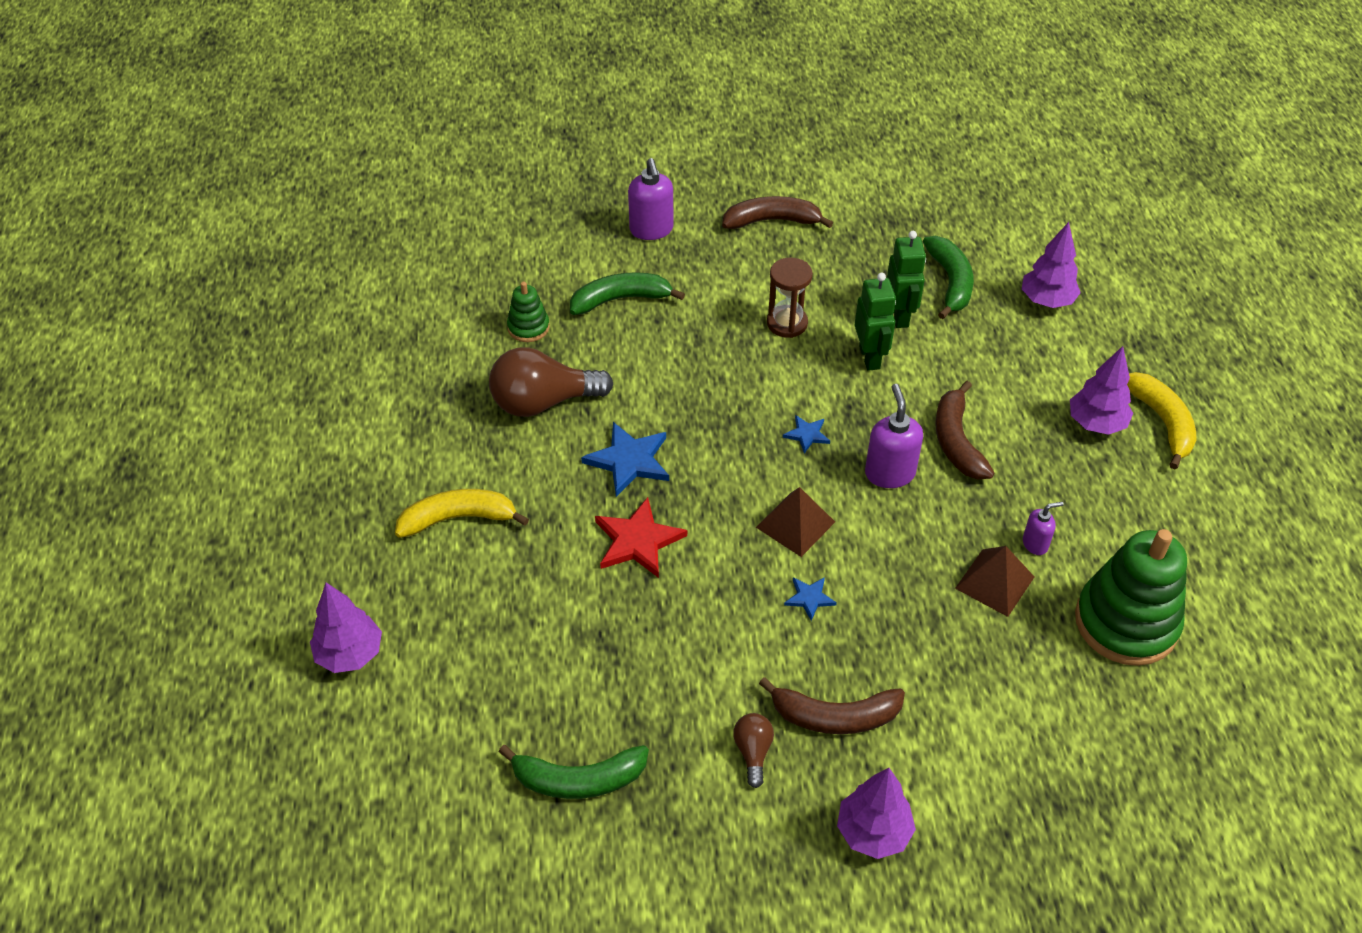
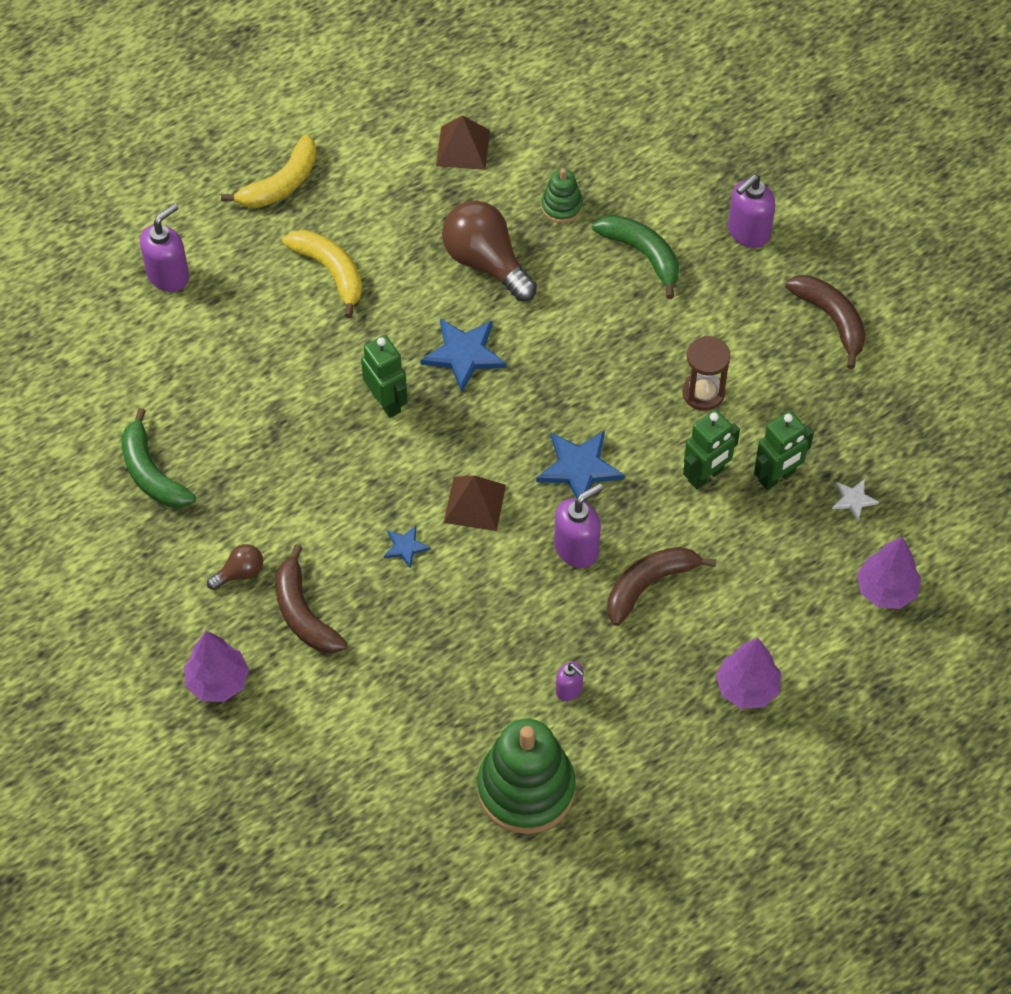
camera: 60 degrees right, 10 degrees up
purple tree [310,583,382,673] -> purple soap dispenser [140,204,189,292]
red star [595,497,687,578] -> green robot [361,335,408,418]
blue star [783,415,830,453] -> blue star [536,431,625,499], size x1.87
green banana [923,236,974,319] -> white star [832,479,879,521]
brown pyramid [955,546,1034,617] -> brown pyramid moved to [436,115,490,170]
yellow banana [1127,372,1196,469] -> yellow banana moved to [221,134,317,208]

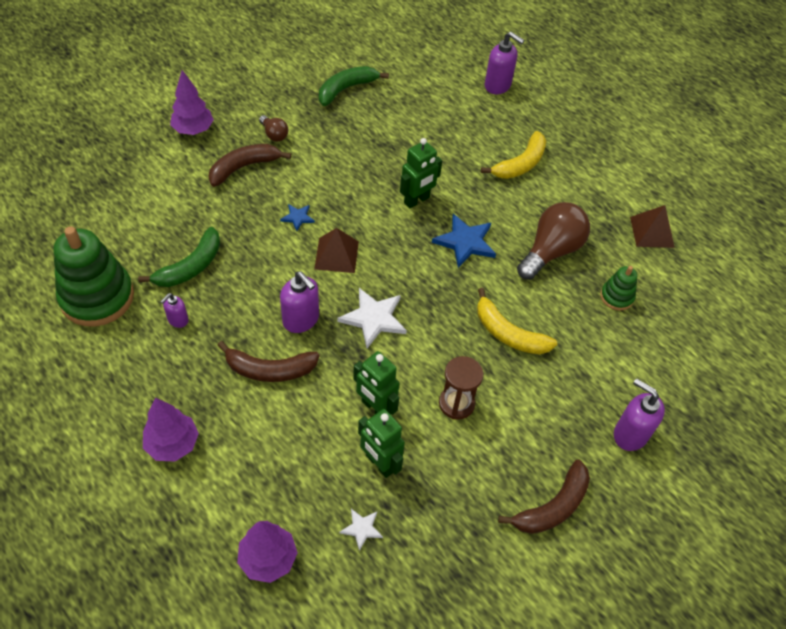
camera: 80 degrees right, 5 degrees down
yellow banana [221,134,317,208] -> yellow banana moved to [477,288,557,354]
blue star [536,431,625,499] -> white star [338,288,407,348]
green banana [592,215,679,299] -> green banana moved to [138,227,220,287]
brown banana [607,547,716,626] -> brown banana turned 135 degrees clockwise [218,341,319,382]

